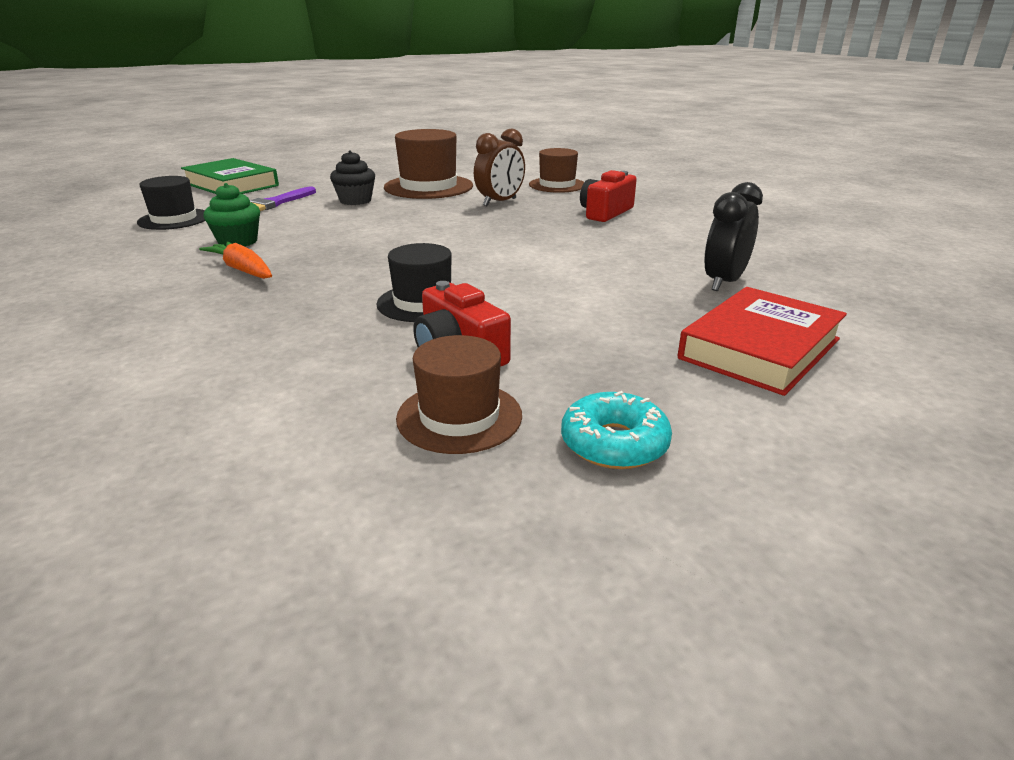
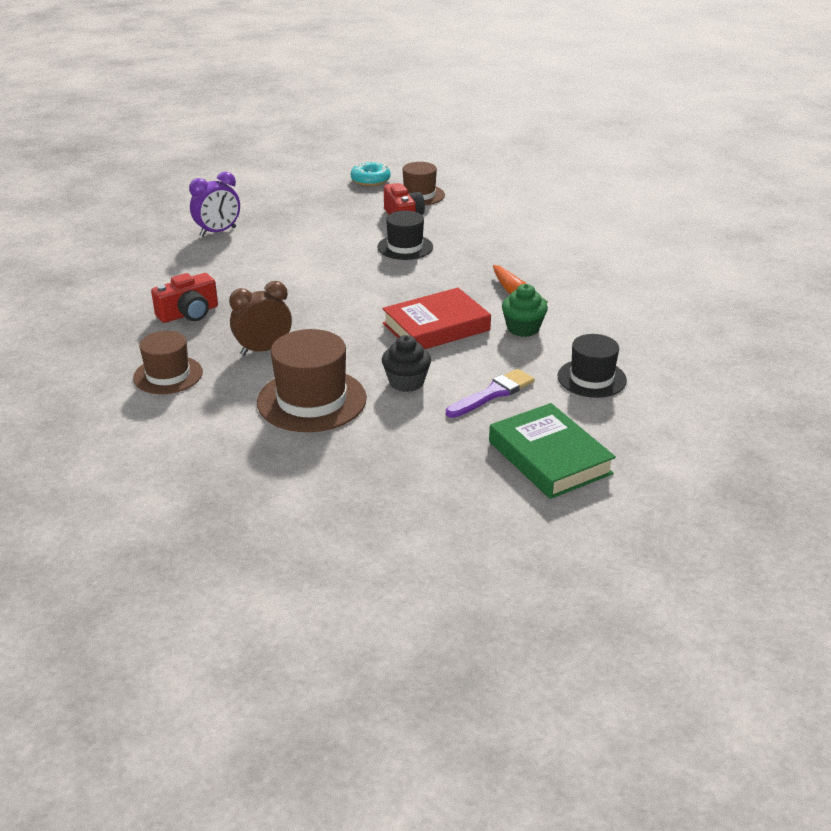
camera: 160 degrees left, 5 degrees up
red book [678,287,847,396] -> red book moved to [382,288,491,349]
black clock [704,182,763,291] -> purple clock [189,172,240,237]

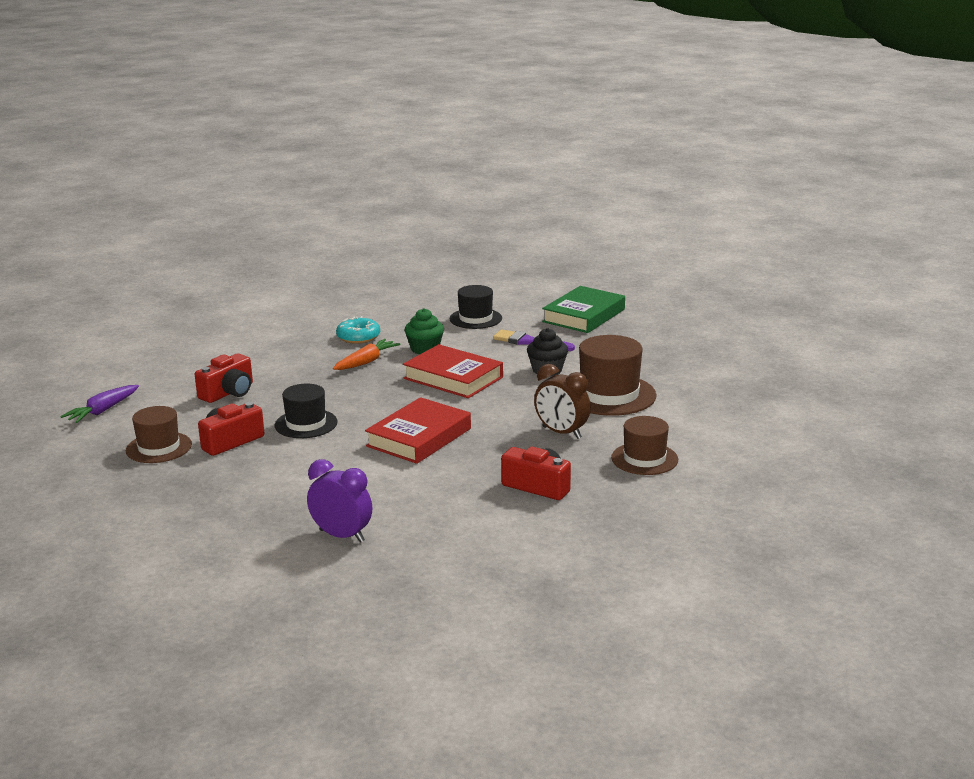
camera: 115 degrees left, 10 degrees down
turquoise donut [351,161,390,186] -> turquoise donut moved to [336,316,380,344]
none -> purple carrot [61,385,139,423]
none -> red camera [195,353,253,403]
none -> red book [365,397,471,464]

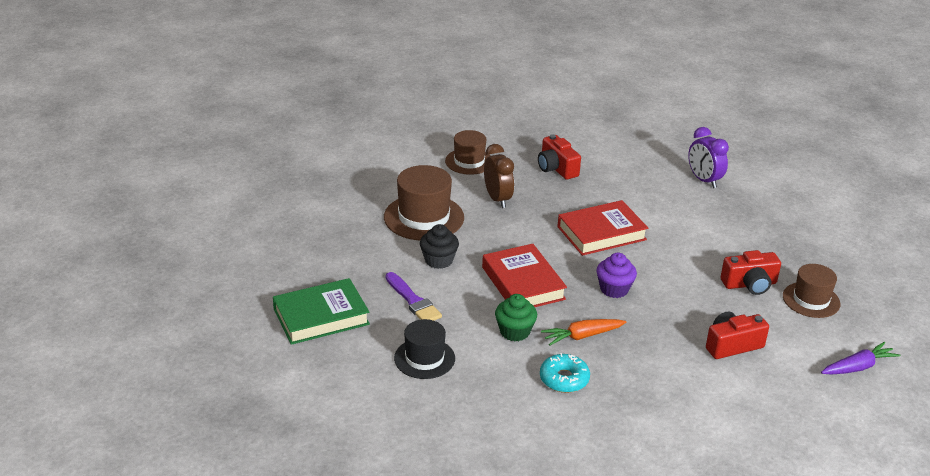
camera: 150 degrees left, 10 degrees up
black hat [275,384,338,438] -> none
none -> purple cupcake [596,253,637,298]

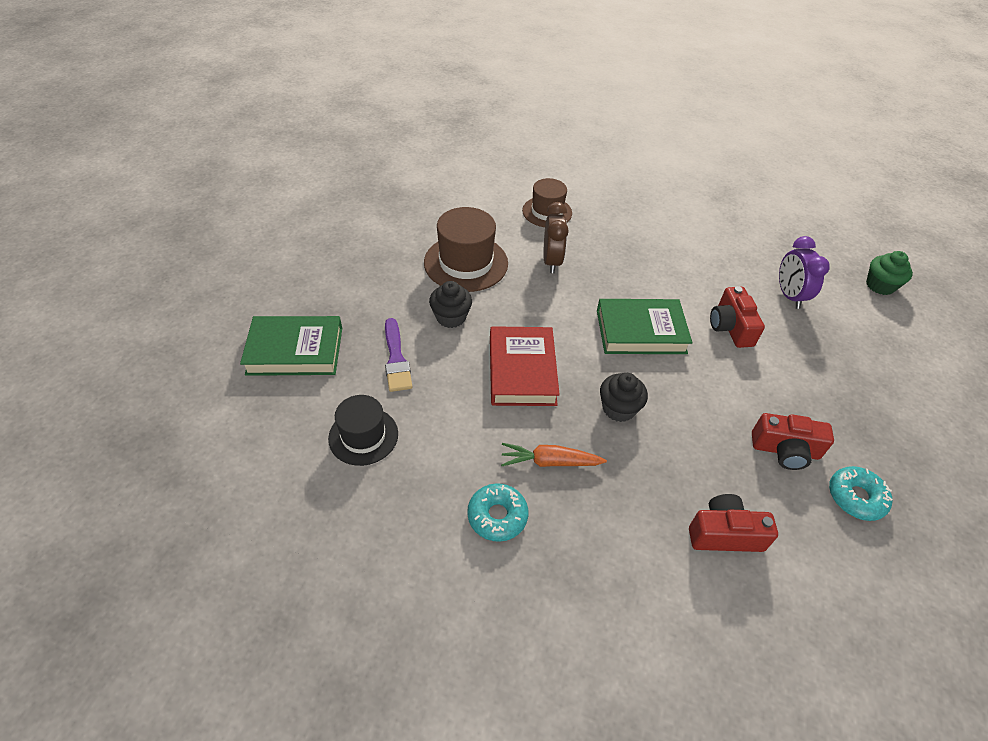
camera: 20 degrees right, 15 degrees up
green cupcake [495,294,537,341] -> green cupcake moved to [866,251,913,295]
red camera [538,134,581,180] -> red camera moved to [710,286,765,348]
red book [557,200,648,256] -> green book [597,299,692,354]
purple cupcake [596,253,637,298] -> black cupcake [600,373,648,422]
brown hat [783,264,840,318] -> turquoise donut [829,466,893,521]
purple carrot [821,342,900,375] -> none

